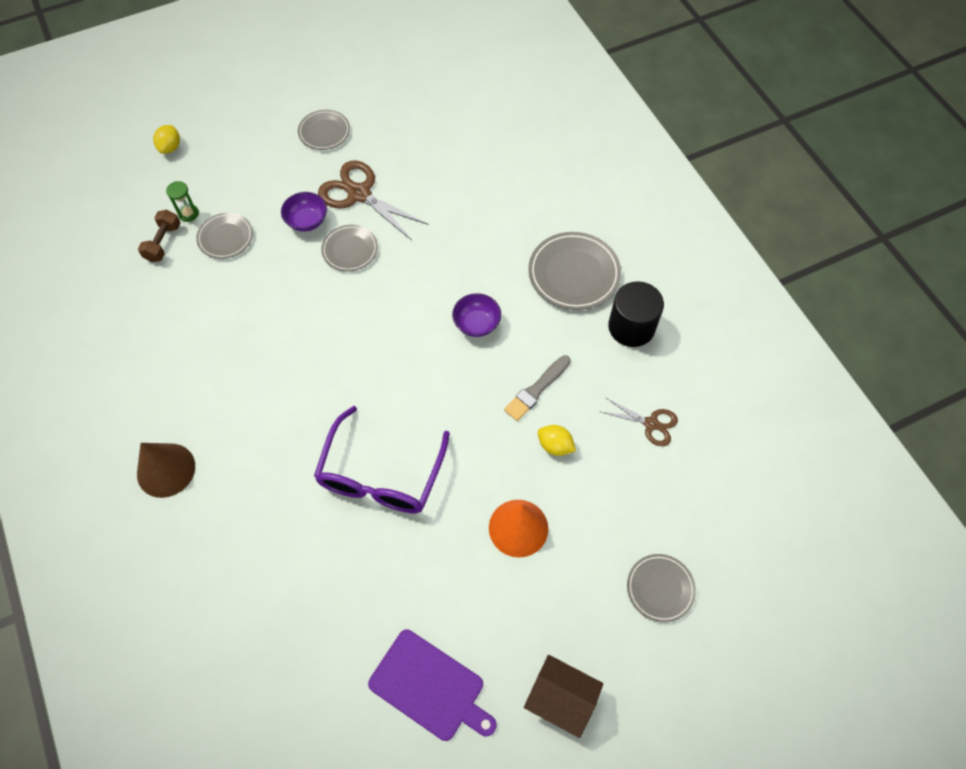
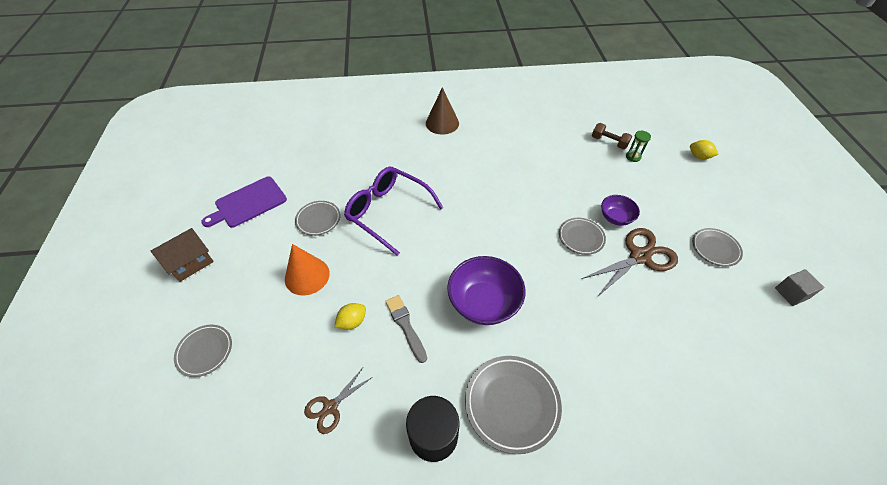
camera: 110 degrees right, 10 degrees down
grey plate [196,213,253,259] -> grey plate moved to [295,201,340,236]
purple bowl [452,293,501,337] -> purple bowl [447,256,526,325], size x1.77
none -> grey cube [775,269,825,306]

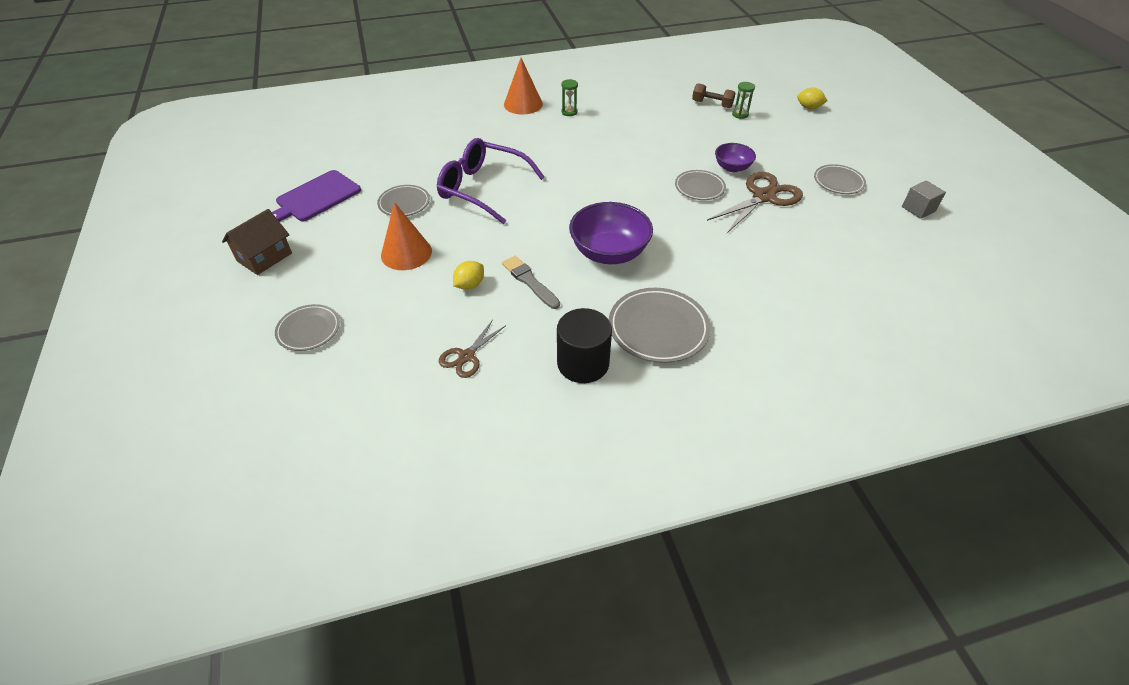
camera: 10 degrees left, 5 degrees down
brown cone [426,87,459,134] -> orange cone [504,58,543,115]
none -> green hourglass [561,79,578,116]

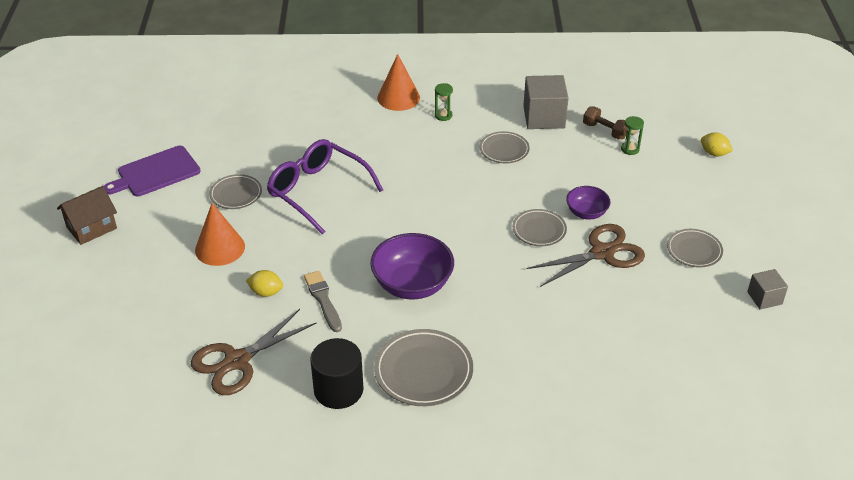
camera: 15 degrees right, 5 degrees down
grey plate [275,304,340,351] -> grey plate moved to [479,131,530,163]
brown scissors [439,320,505,378] -> brown scissors [191,309,317,395], size x1.74
yellow lemon [453,261,484,290] -> yellow lemon turned 45 degrees clockwise [246,270,283,297]
none -> grey cube [523,75,569,129]

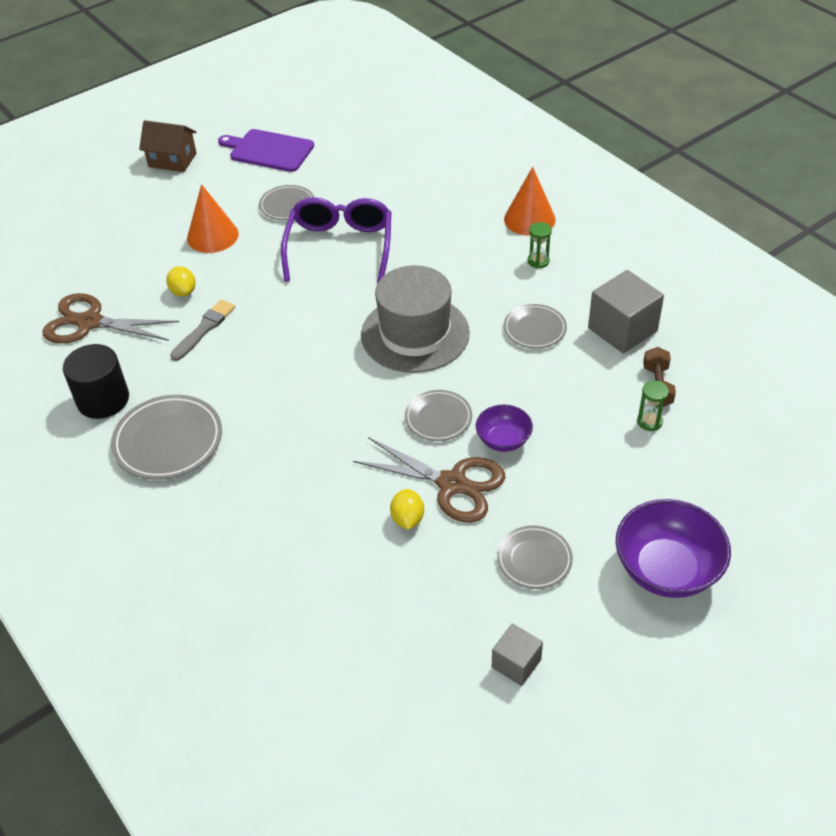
camera: 55 degrees right, 5 degrees up
purple bowl [370,233,454,299] -> purple bowl moved to [616,499,731,598]
yellow lemon [701,132,733,156] -> yellow lemon moved to [390,489,424,530]
none -> grey hat [361,265,470,373]

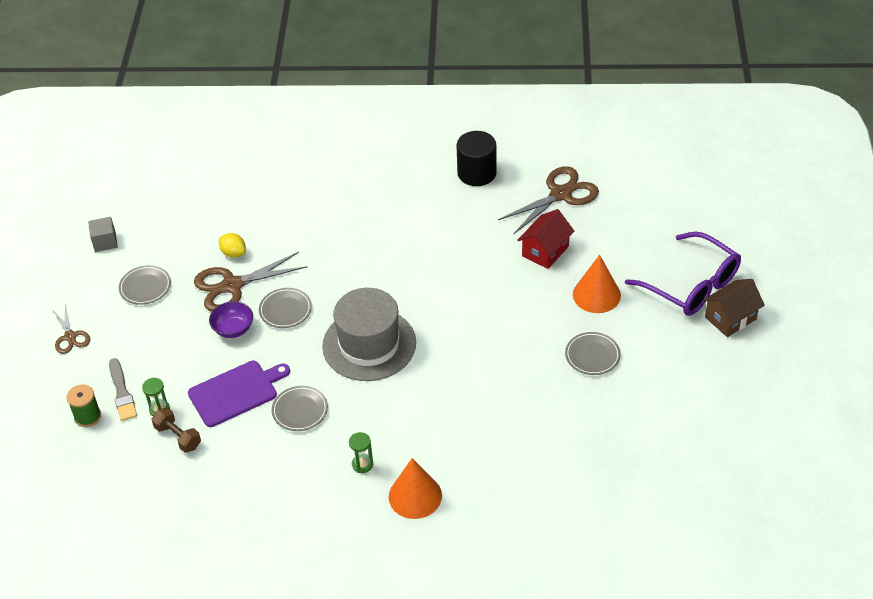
camera: 130 degrees right, 0 degrees up
grey plate [111,395,222,480] -> none
yellow lemon [166,266,196,296] -> red house [517,209,574,269]
grey brush [170,299,235,361] -> grey brush moved to [109,358,137,421]
purple cutting board [218,129,314,172] -> purple cutting board moved to [188,361,290,427]
purple glasses [281,197,391,283] -> purple glasses moved to [625,232,741,316]
grey cube [588,270,664,354] -> none
purple bowl [616,499,731,598] -> brown scissors [52,305,90,354]
none -> green spool [67,384,101,427]

